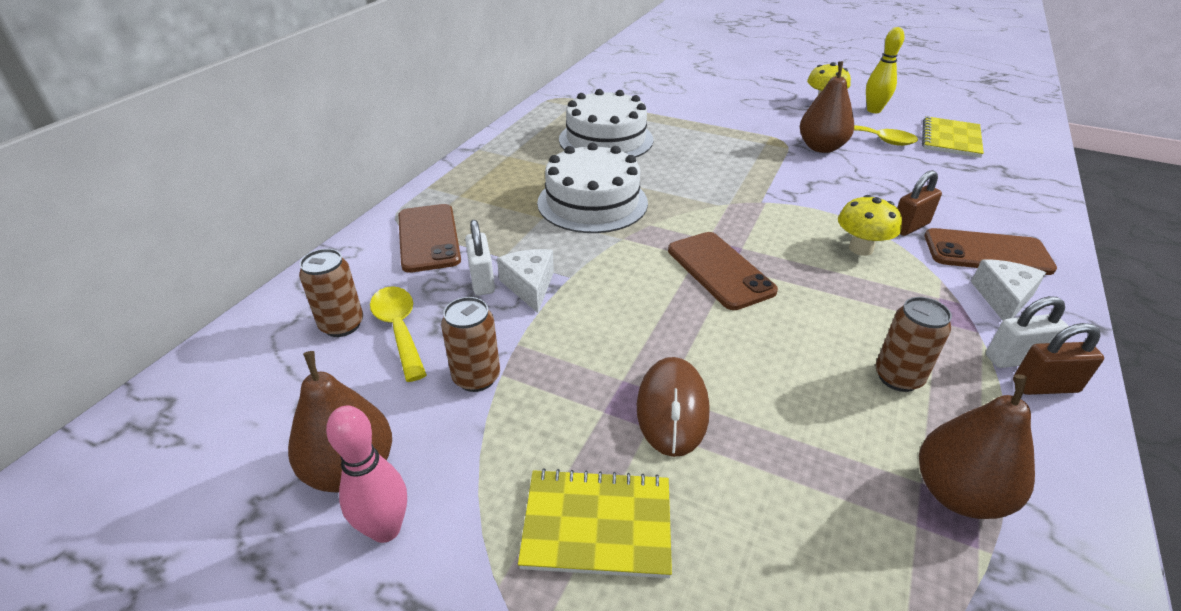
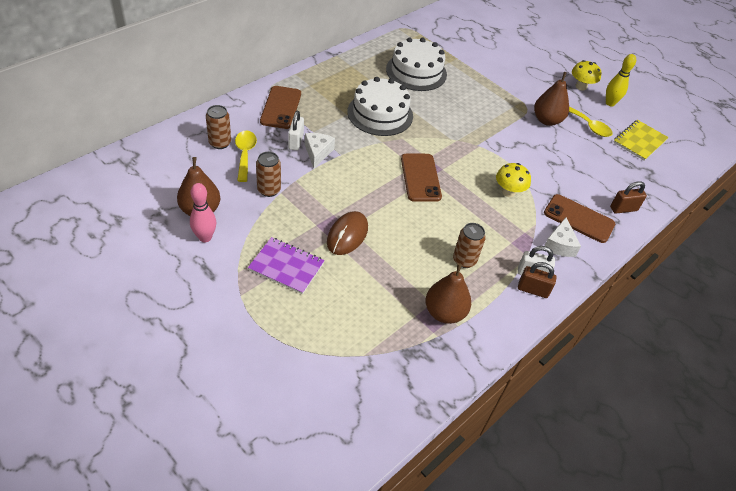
camera: 15 degrees right, 10 degrees up
yellow notebook [518,468,672,578] -> purple notebook [248,237,325,294]
brown padlock [897,170,942,236] -> brown padlock moved to [610,181,647,214]
white cheese [971,259,1046,321] -> white cheese turned 150 degrees clockwise [544,218,581,257]

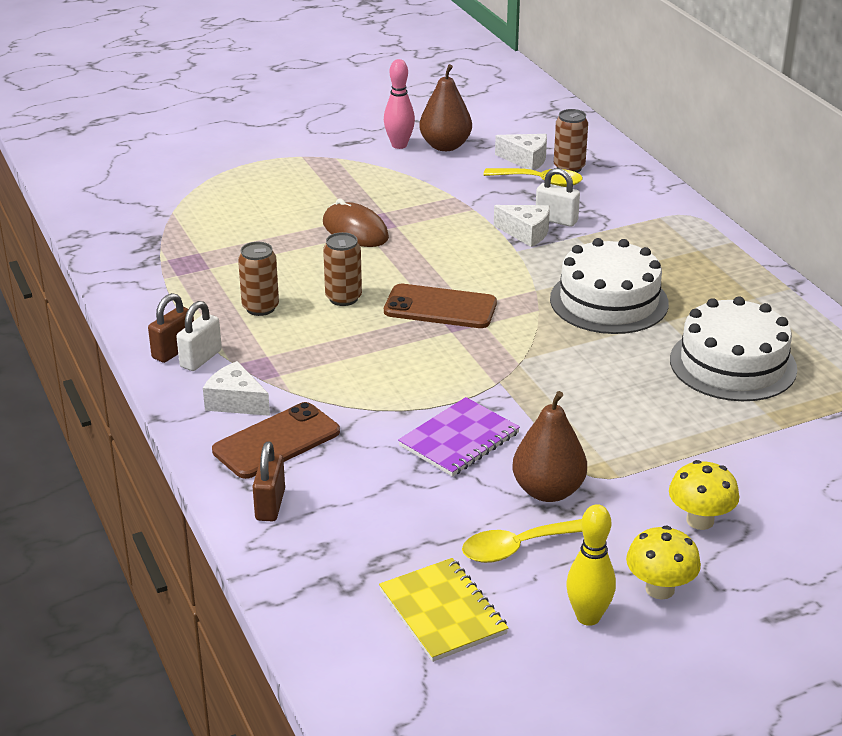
camera: 115 degrees right, 15 degrees down
purple notebook [248,237,325,294] -> purple notebook moved to [398,397,520,477]
brown can [256,152,281,197] -> brown can moved to [323,232,362,306]
brown phone [260,86,301,129] -> none
brown pear [426,263,471,324] -> none
yellow mushroom [496,163,531,197] -> yellow mushroom moved to [669,460,739,530]
none -> white cheese [495,134,547,170]

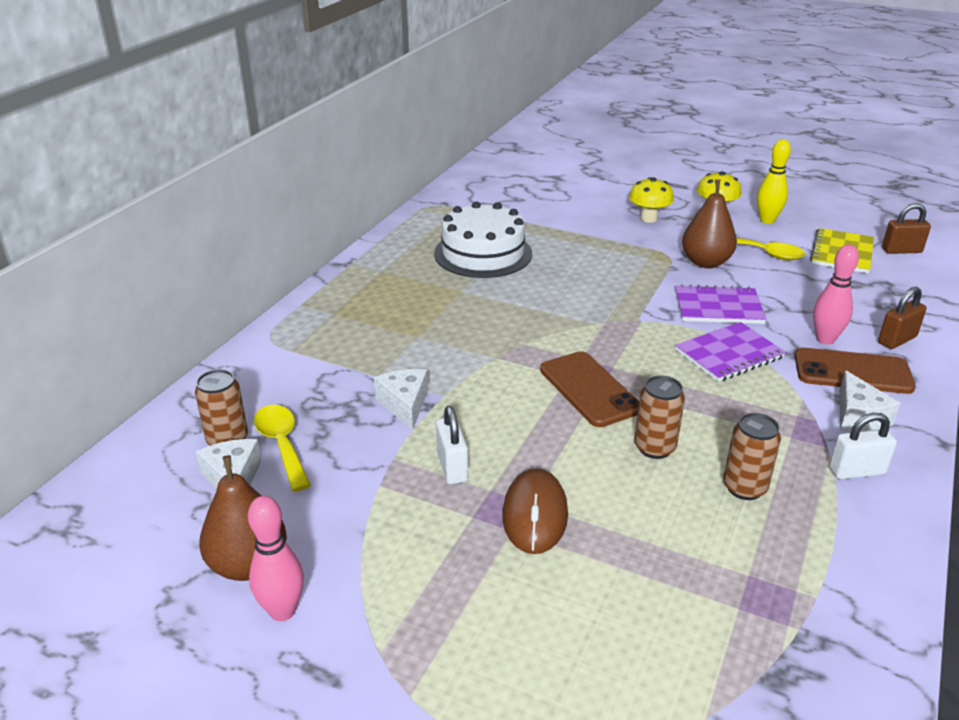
camera: 130 degrees left, 0 degrees up
brown padlock [148,293,194,363] -> brown padlock moved to [882,203,931,254]
white padlock [536,168,580,227] -> white padlock moved to [436,406,468,484]
white cake [550,238,669,334] -> none
none -> purple notebook [675,322,786,382]
none -> pink bowling pin [813,245,859,344]

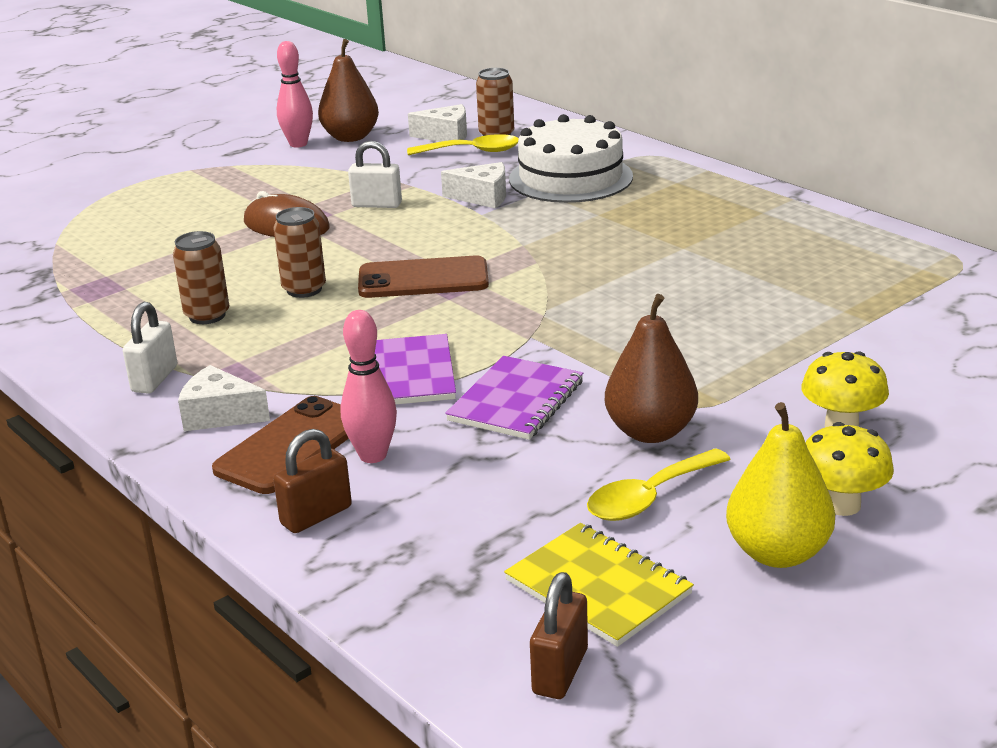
camera: 115 degrees right, 5 degrees down
white cake [434,202,532,278] -> white cake moved to [509,114,633,203]
yellow bowling pin [757,139,791,224] -> yellow pear [726,402,835,568]
brown padlock [878,287,927,349] -> brown padlock turned 60 degrees clockwise [273,429,352,533]

